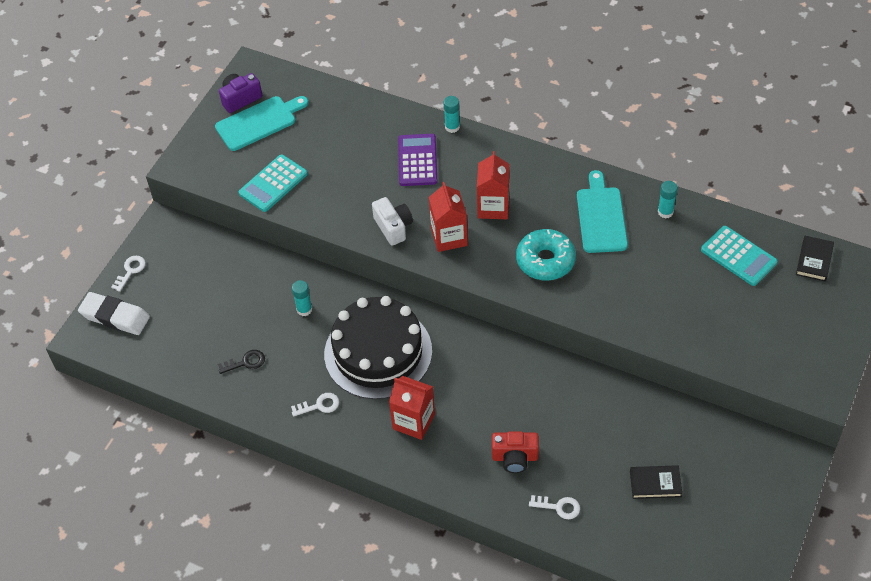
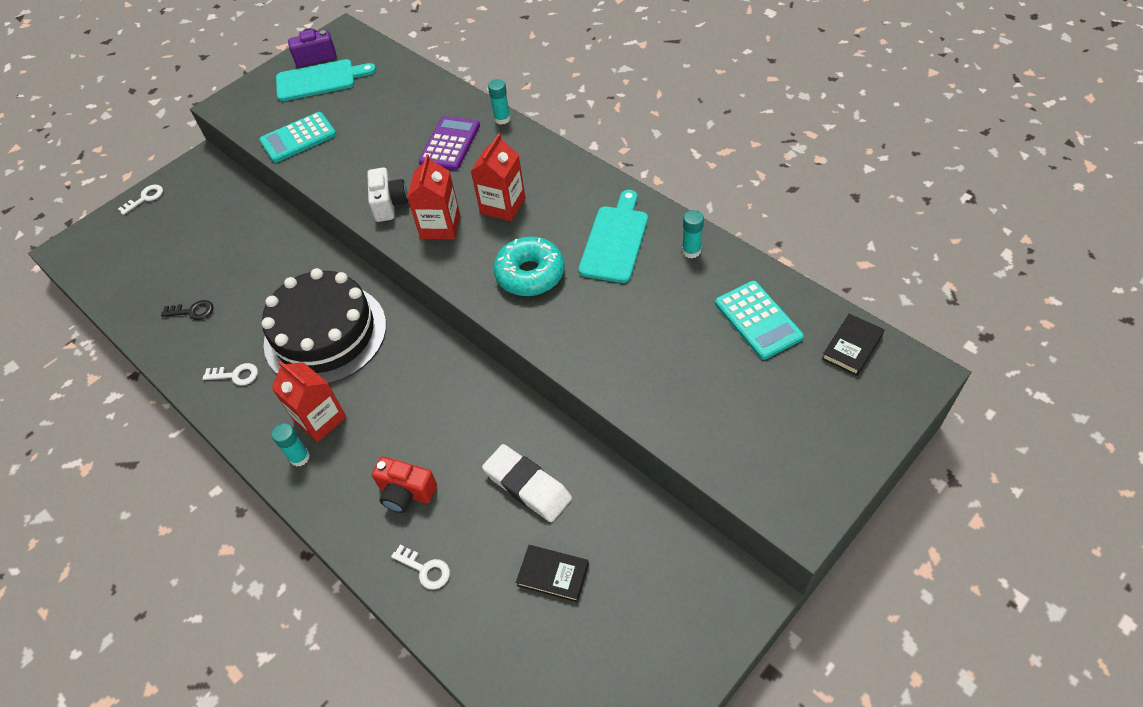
camera: 20 degrees right, 0 degrees up
white eraser [78,292,150,335] -> white eraser moved to [482,444,572,522]
turquoise glue stick [292,280,312,316] -> turquoise glue stick moved to [272,423,310,467]

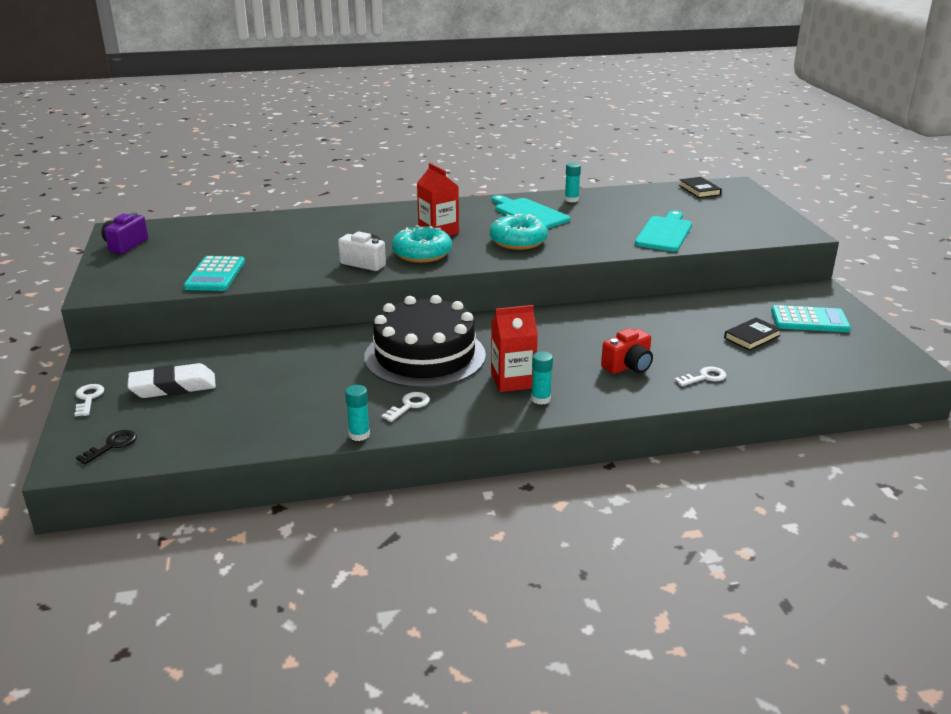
camera: 60 degrees left, 25 degrees down
black key [161,300,213,320] -> black key moved to [76,430,137,465]
turquoise cutting board [276,59,376,101] -> turquoise cutting board moved to [635,210,692,252]
red carton [407,154,460,239] -> turquoise donut [392,225,452,263]
purple calculator [418,116,480,171] -> none
white eraser [482,444,572,522] -> white eraser moved to [127,363,216,398]
turquoise glue stick [488,79,511,125] -> turquoise glue stick moved to [345,385,370,441]
turquoise calculator [715,281,804,360] -> turquoise calculator moved to [771,305,851,332]

